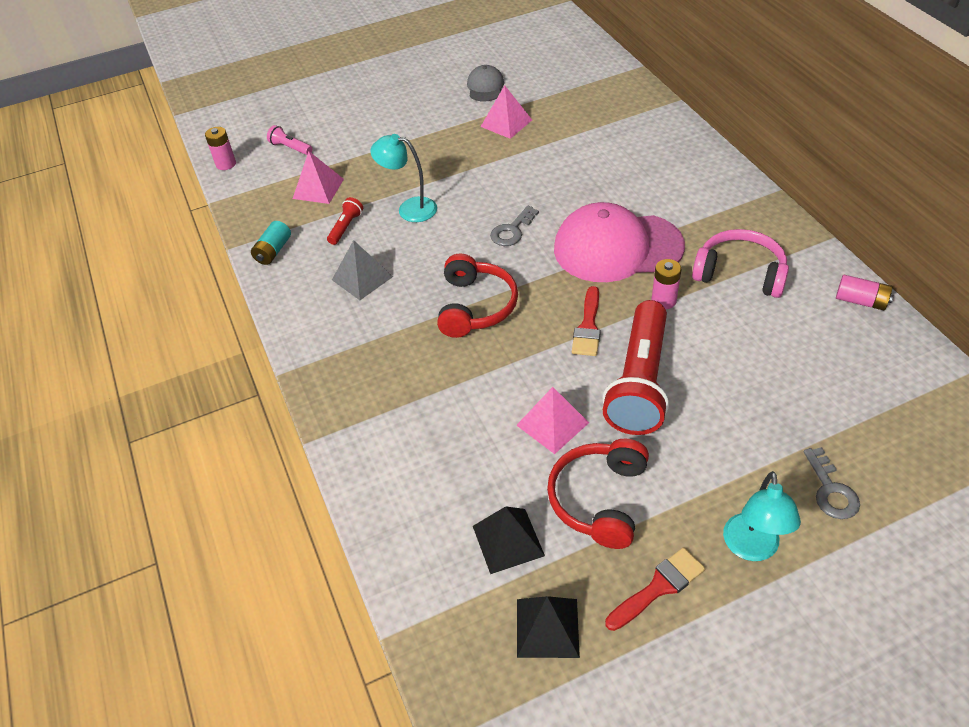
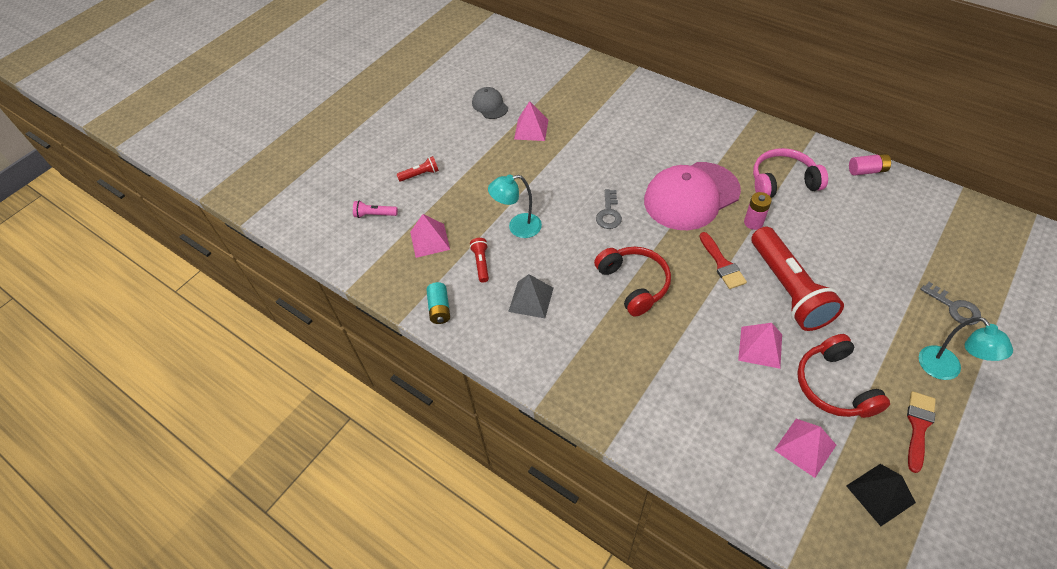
camera: 30 degrees left, 5 degrees up
pink battery [205,127,236,170] -> none
black pyramid [473,506,545,574] -> pink pyramid [774,419,836,478]
none -> red flashlight [397,156,439,182]

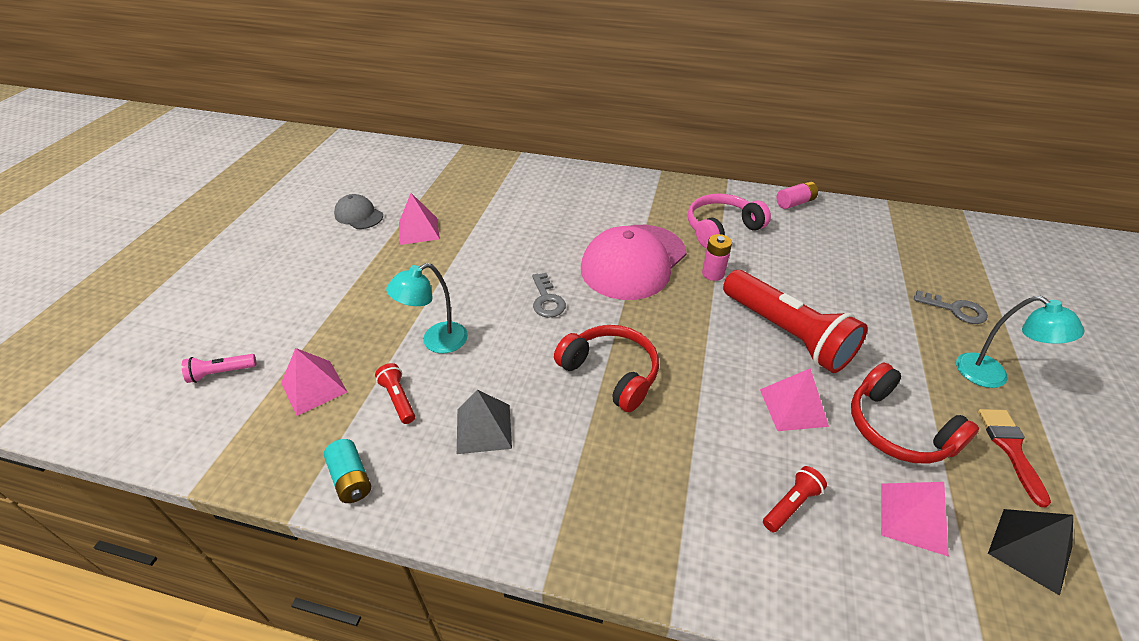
camera: 25 degrees left, 10 degrees down
red flashlight [397,156,439,182] -> red flashlight moved to [763,466,827,532]
red brush [699,232,747,289] -> none

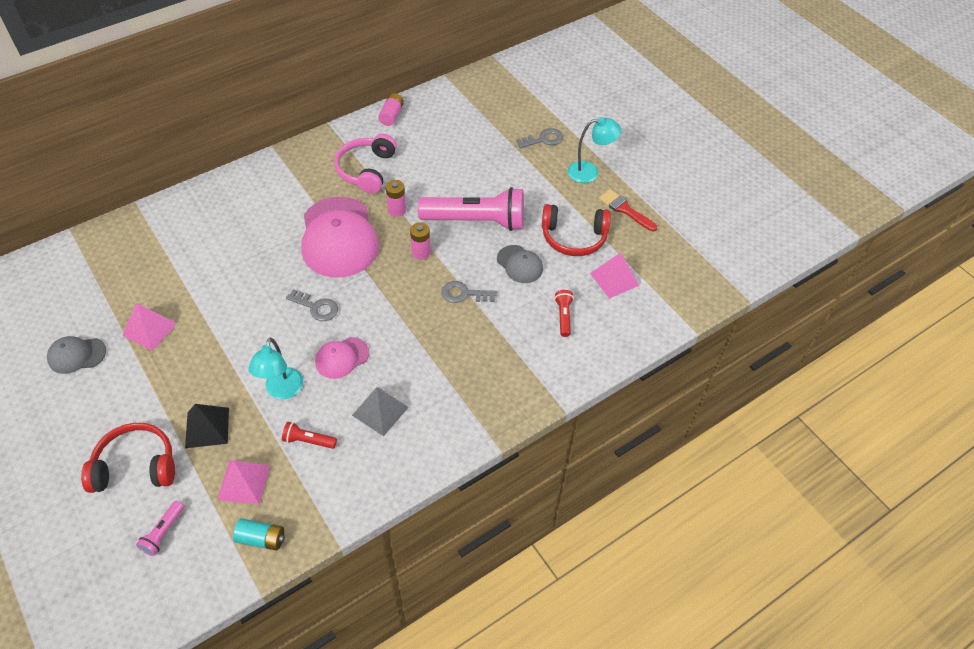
camera: 50 degrees left, 10 degrees up
turquoise battery [324,439,371,503] -> turquoise battery moved to [233,519,285,551]
red headphones [554,325,659,412] -> red headphones moved to [81,423,175,493]
red flashlight [723,270,868,373] -> pink flashlight [417,187,524,231]
pink pyramid [760,368,829,431] -> grey cap [497,245,543,283]
black pyramid [988,509,1073,596] -> black pyramid moved to [185,404,229,448]
none -> pink cap [315,337,369,379]
none -> pink battery [410,222,431,260]
none -> grey key [441,281,497,303]

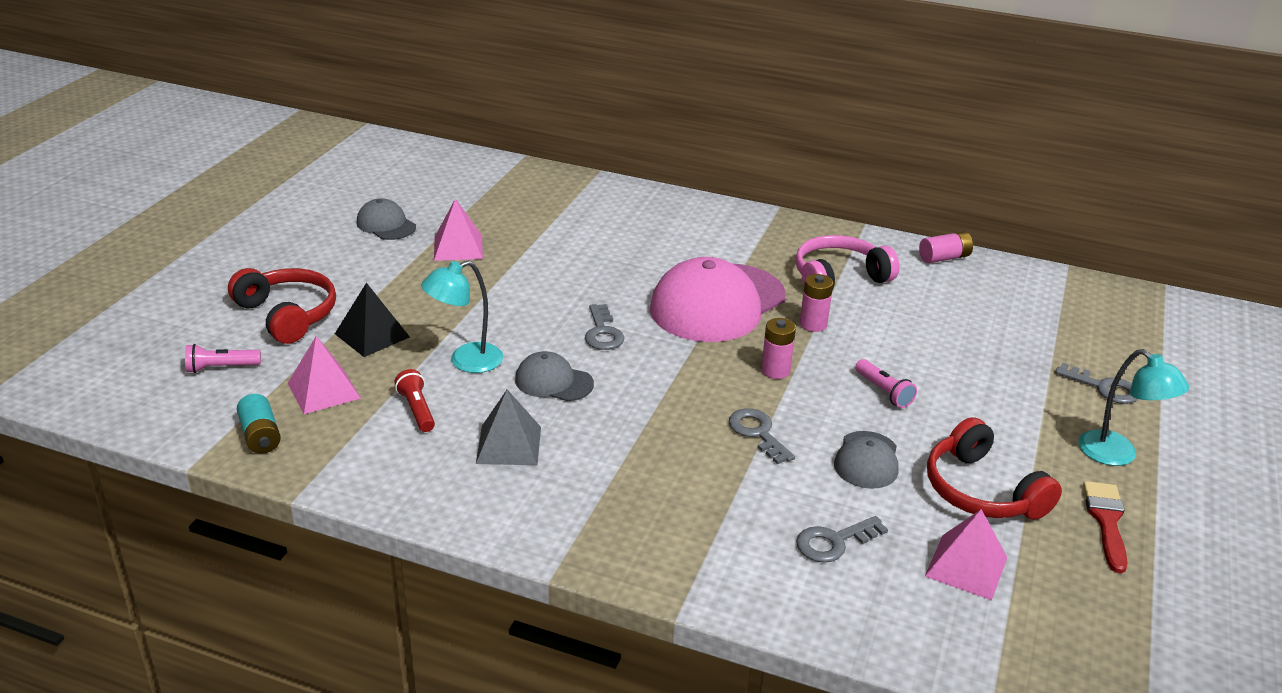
camera: 55 degrees right, 20 degrees down
pink cap [315,337,369,379] -> grey cap [515,351,594,401]
pink flashlight [417,187,524,231] -> pink flashlight [855,359,917,408], size x0.42
red flashlight [554,290,574,337] -> grey key [796,516,888,563]

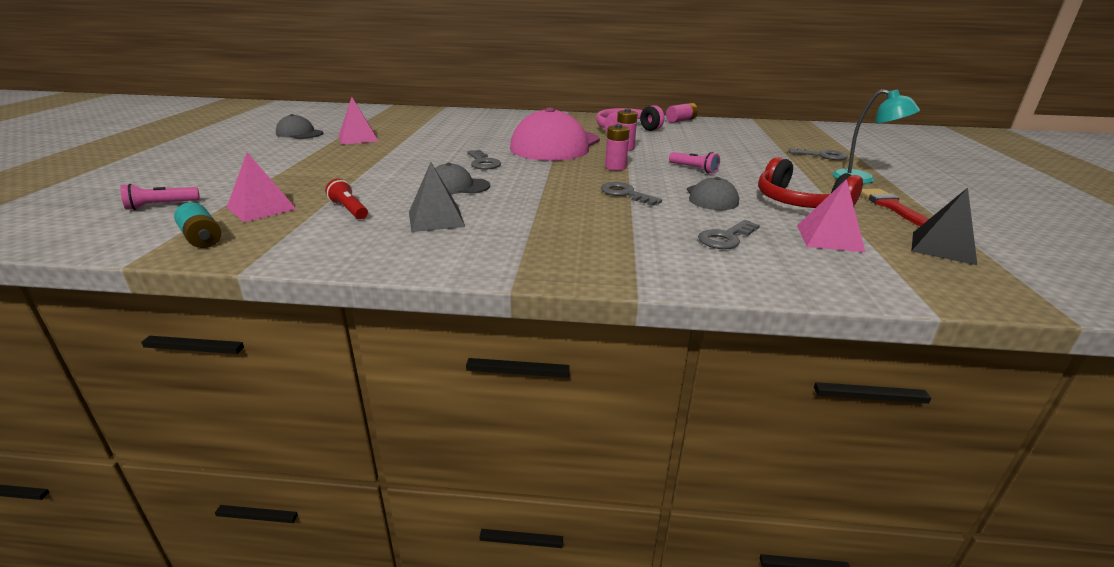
camera: 15 degrees left, 5 degrees down
red headphones [228,268,336,344] -> none
black pyramid [335,283,410,357] -> black pyramid moved to [911,188,977,265]
turquoise lamp [421,260,503,373] -> none

